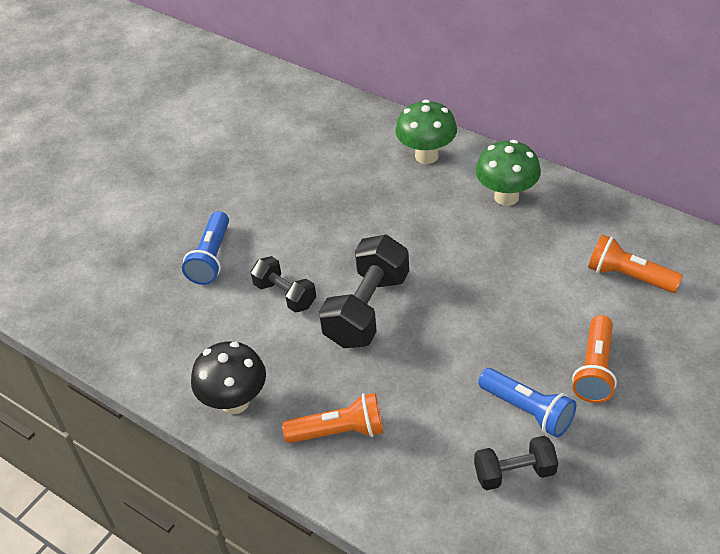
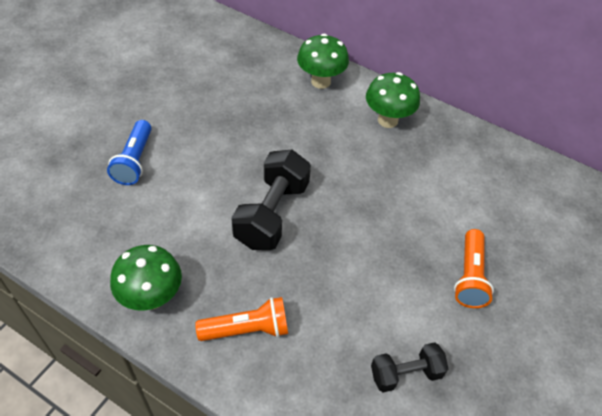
camera: 10 degrees left, 5 degrees up
black mushroom [191,342,266,414] -> green mushroom [110,245,182,311]
black dumbbell [250,256,316,313] -> none
blue flashlight [478,368,576,438] -> none
orange flashlight [588,234,683,293] -> none

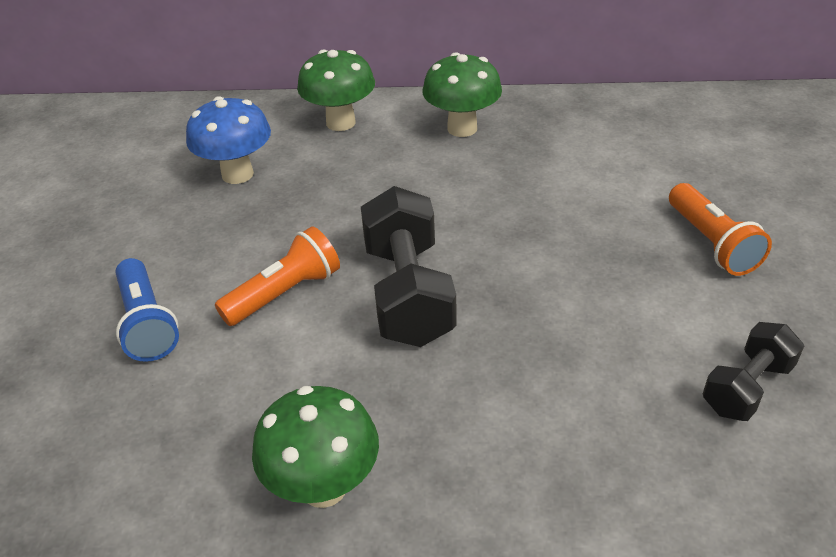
camera: 25 degrees left, 10 degrees down
orange flashlight [195,297,288,341] -> orange flashlight moved to [215,227,340,326]
none -> blue mushroom [186,96,271,184]

